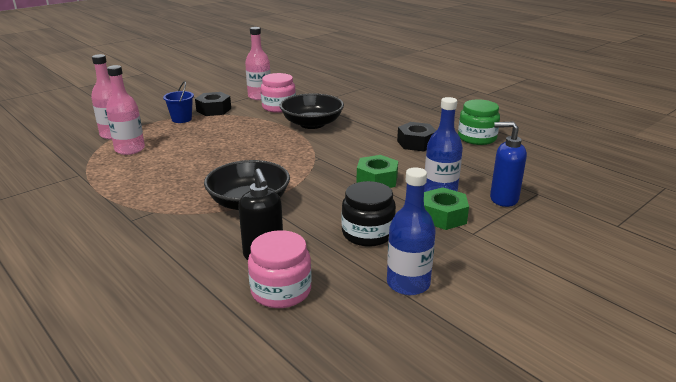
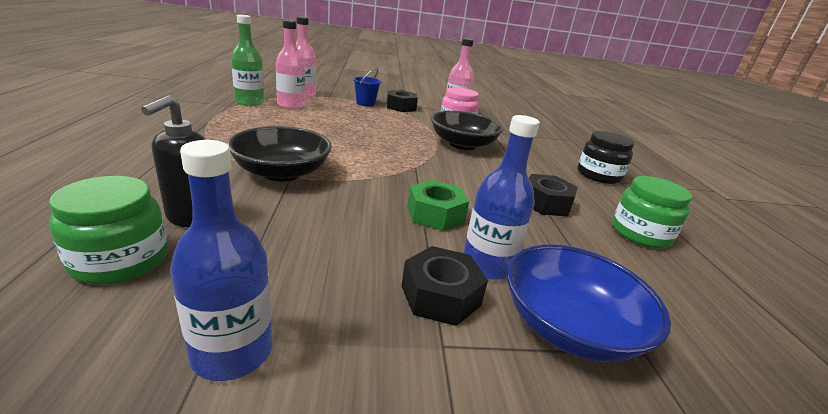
camera: 35 degrees right, 0 degrees up
pink jar [248,230,312,308] -> green jar [49,176,168,284]
black jar [342,181,396,247] -> black jar moved to [578,131,635,184]
green nut [424,187,469,230] -> black nut [401,246,488,326]
blue soap dispenser [490,121,527,207] -> blue bowl [507,244,671,362]
none -> green bottle [231,15,264,106]

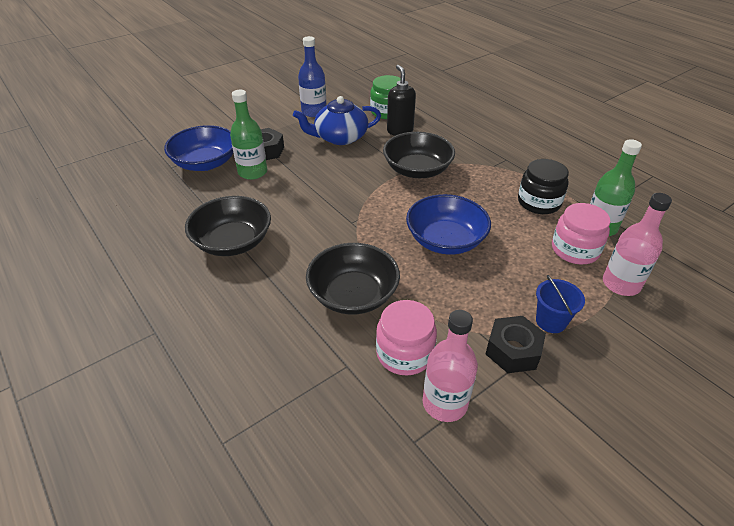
camera: 150 degrees right, 15 degrees up
pink bottle [276,20,305,109] -> pink jar [552,203,610,265]
green nut [407,180,469,231] -> none
blue bottle [463,115,540,280] -> green bottle [230,90,267,180]
black nut [529,174,578,216] -> black bowl [185,196,271,256]
black jar [578,131,635,184] -> black jar moved to [518,159,569,214]
green jar [612,176,692,248] -> none
none -> blue teapot [293,96,381,145]
none -> blue bowl [406,194,491,255]

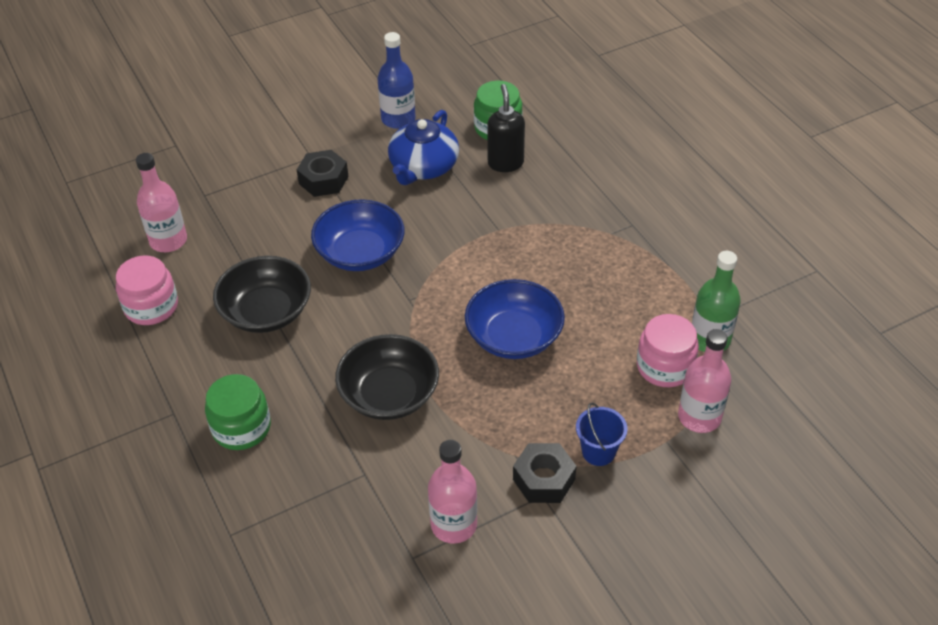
camera: 10 degrees right, 5 degrees up
blue bowl [164,125,233,171] -> blue bowl moved to [311,199,405,271]
green bottle [230,90,267,180] -> none
blue teapot [293,96,381,145] -> blue teapot turned 60 degrees counterclockwise [388,110,459,185]
pink jar [376,300,437,375] -> pink jar moved to [116,255,178,325]
black bowl [383,132,455,178] -> none
black jar [518,159,569,214] -> none
none -> pink bottle [136,153,187,252]
none -> green jar [205,374,271,450]

